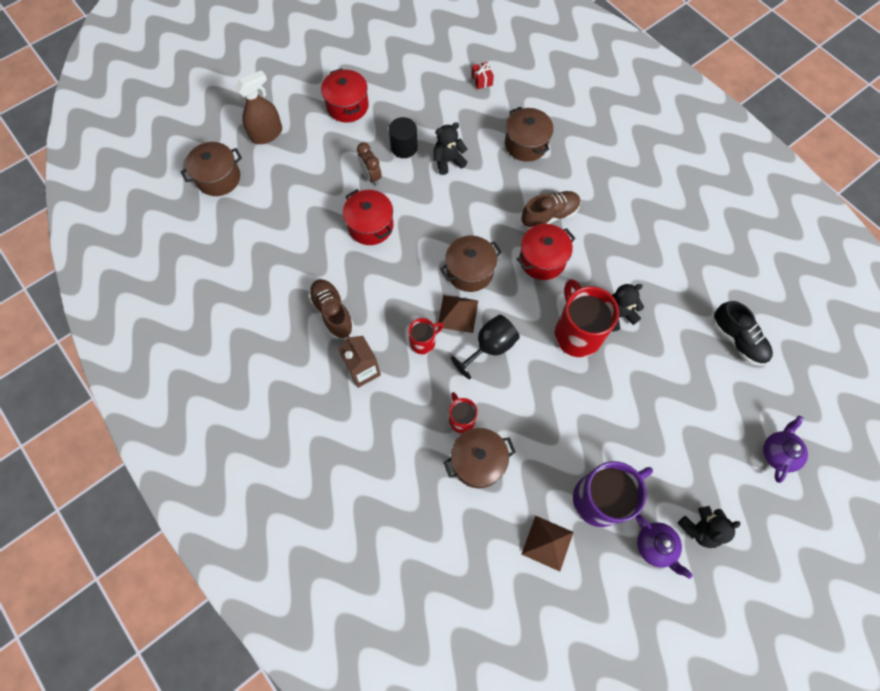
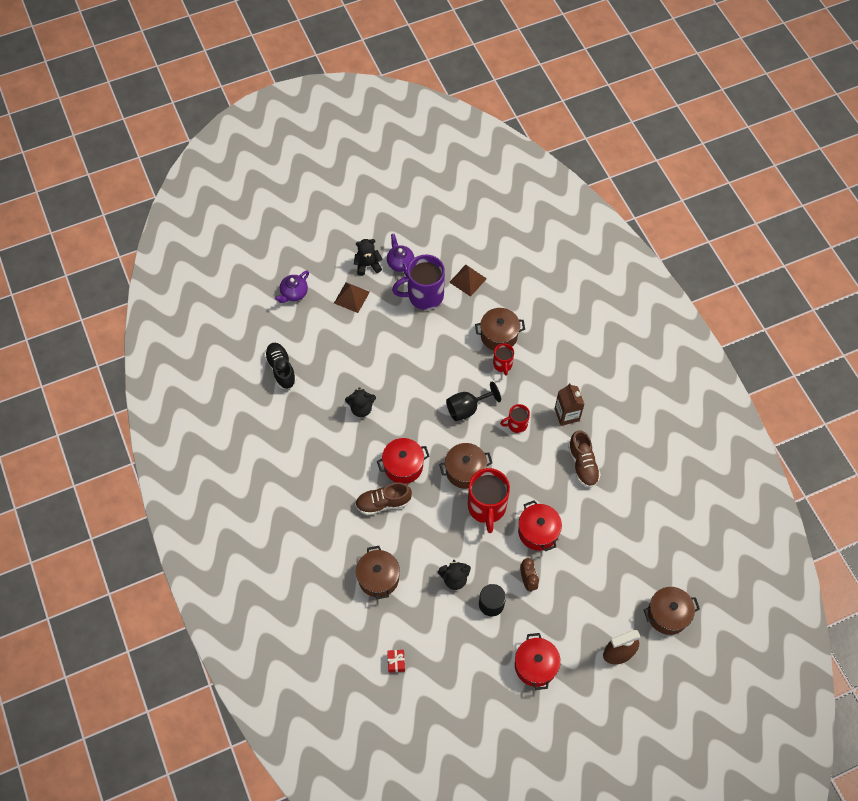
camera: 165 degrees left, 5 degrees down
brown pyramid [437,295,478,333] -> brown pyramid moved to [334,282,370,313]
red mug [555,279,619,357] -> red mug moved to [468,468,510,533]

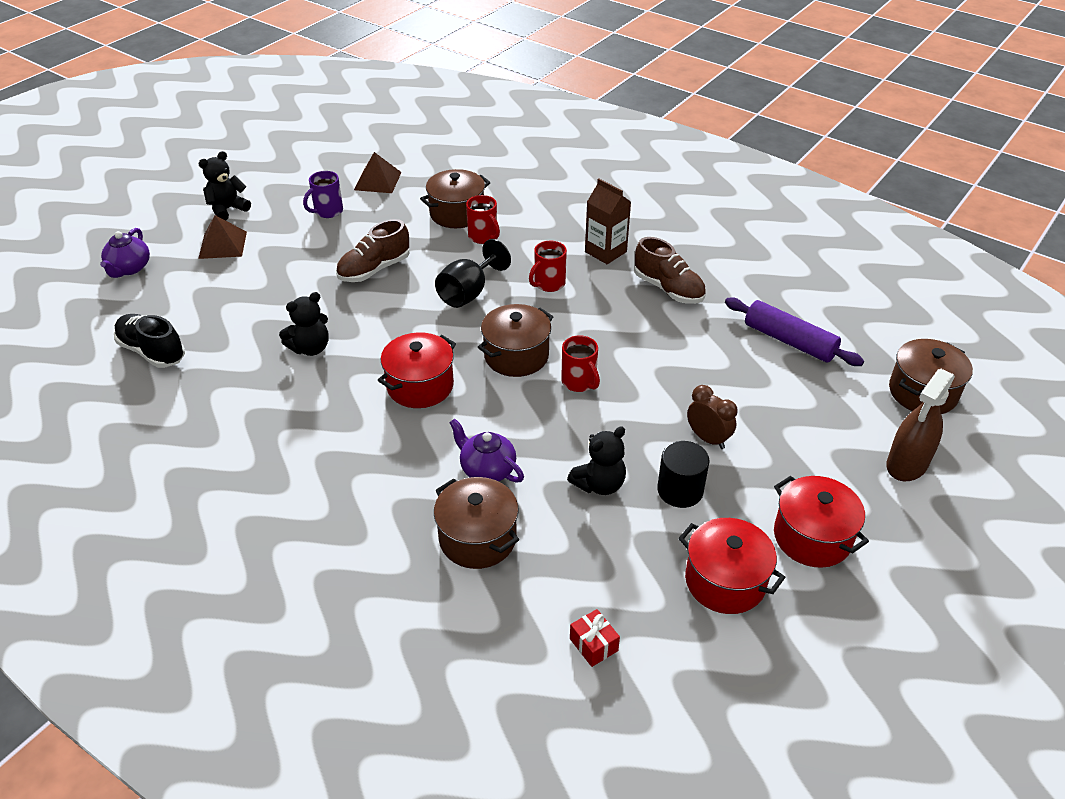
camera: 30 degrees left, 20 degrees down
brown shoe [355,482,412,515] -> brown shoe moved to [336,219,410,282]
purple teapot [387,234,414,276] -> purple teapot moved to [449,418,524,483]
purple mug [392,254,445,310] -> purple mug [303,171,343,218], size x0.53
red mug [468,468,510,533] -> red mug [561,335,600,392], size x0.53
red pot [518,500,562,551] -> red pot moved to [678,518,786,614]
none -> purple rolling pin [725,297,864,366]

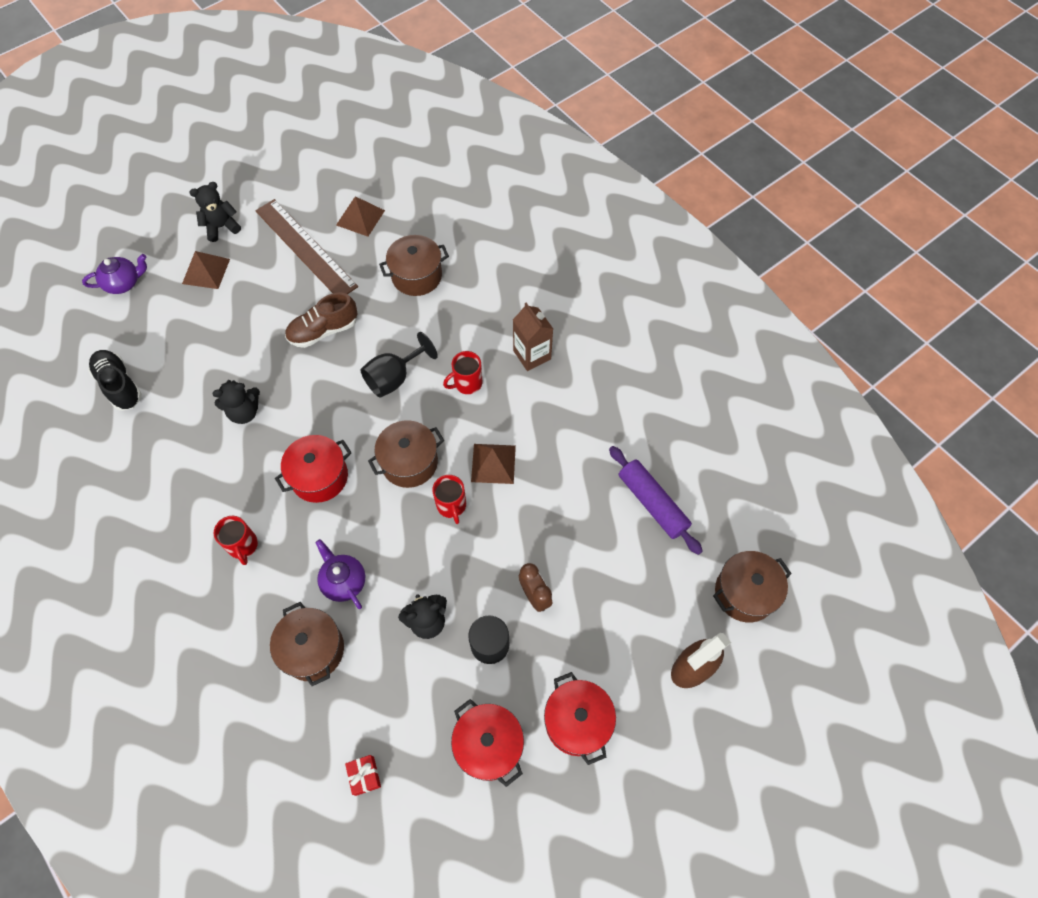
camera: 15 degrees right, 20 degrees up
purple teapot [100,228,150,278] -> purple teapot turned 135 degrees counterclockwise [82,254,147,294]
purple mug [303,171,343,218] -> brown ruler [255,199,358,294]
red mug [466,195,500,244] -> red mug moved to [214,516,258,565]
brown shoe [635,237,706,304] -> none
none -> brown pyramid [471,444,516,484]

